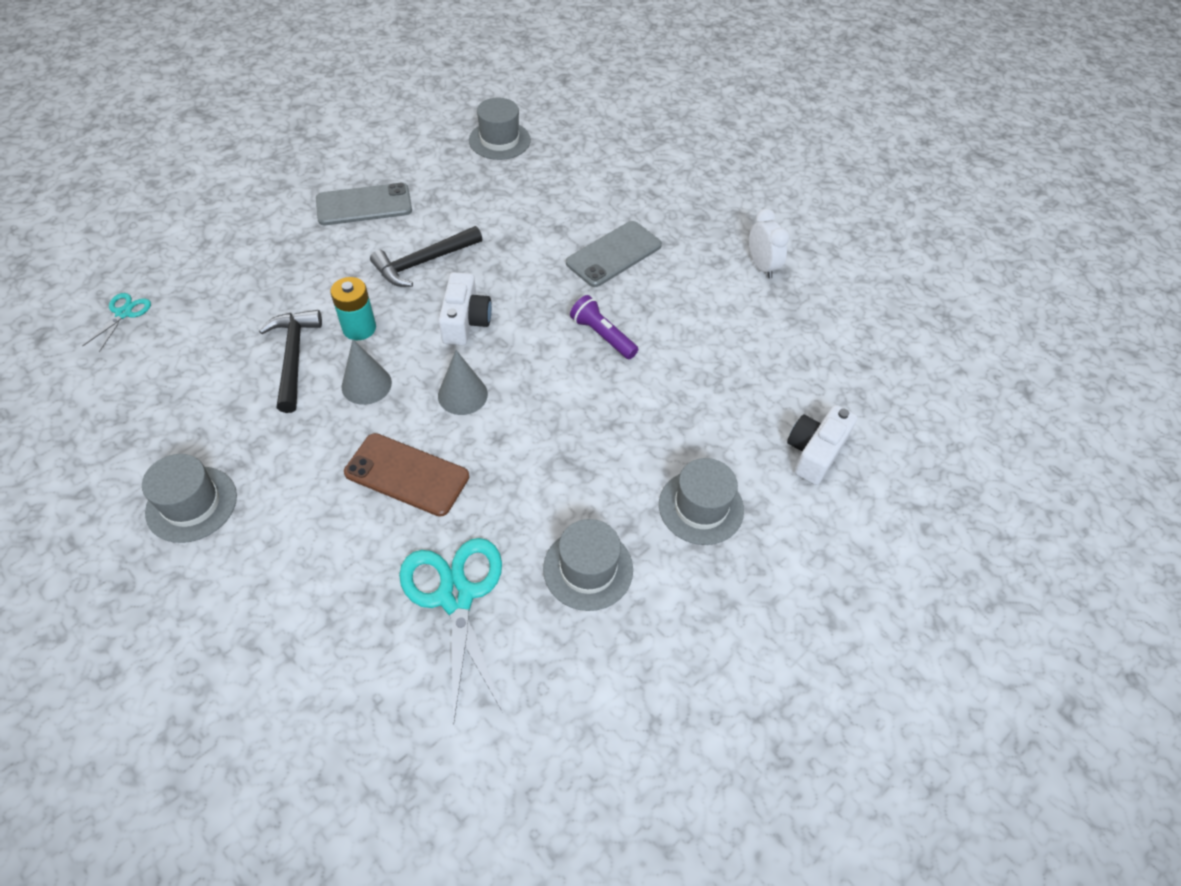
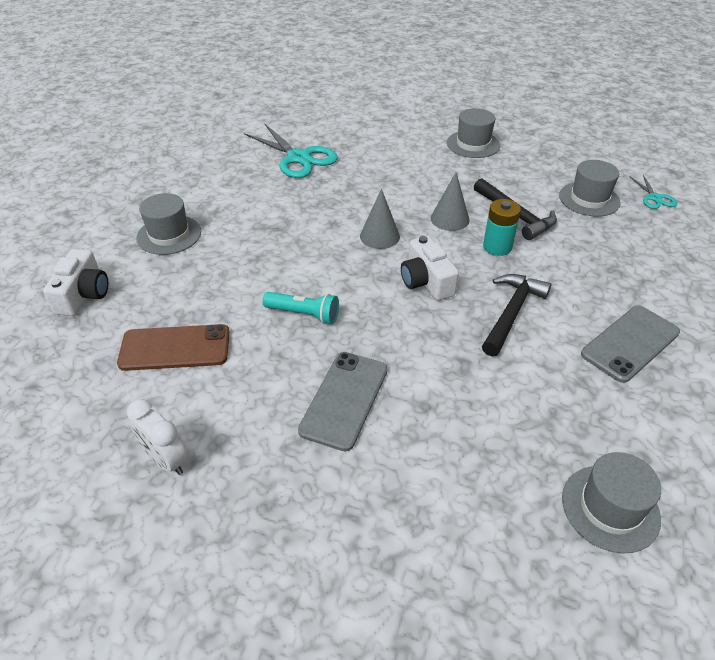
camera: 155 degrees right, 10 degrees down
brown phone [344,433,469,517] -> brown phone moved to [117,324,230,371]
grey hat [543,519,633,611] -> grey hat moved to [559,160,621,217]
purple flashlight [570,295,638,359] -> turquoise flashlight [262,292,339,324]

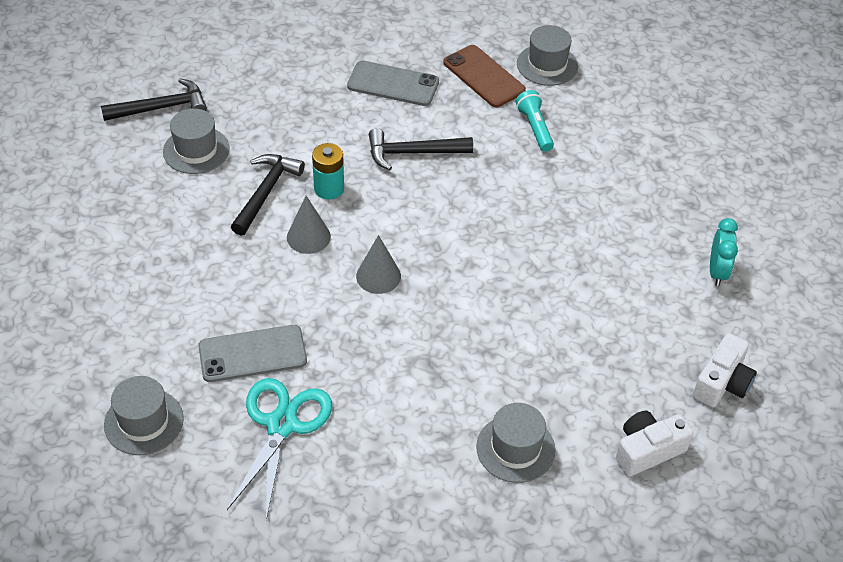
camera: 125 degrees left, 5 degrees up
brown phone [117,324,230,371] -> brown phone moved to [443,45,526,107]
white clock [127,399,188,475] -> turquoise clock [710,218,738,286]
turquoise flashlight [262,292,339,324] -> turquoise flashlight moved to [516,90,554,152]
grey phone [298,352,388,451] -> grey phone moved to [198,325,307,382]
white camera [401,236,459,301] -> white camera moved to [693,333,757,407]
grey hat [447,108,500,158] -> grey hat moved to [104,376,184,455]
turquoise scissors [629,175,677,209] -> black hammer [101,78,207,121]

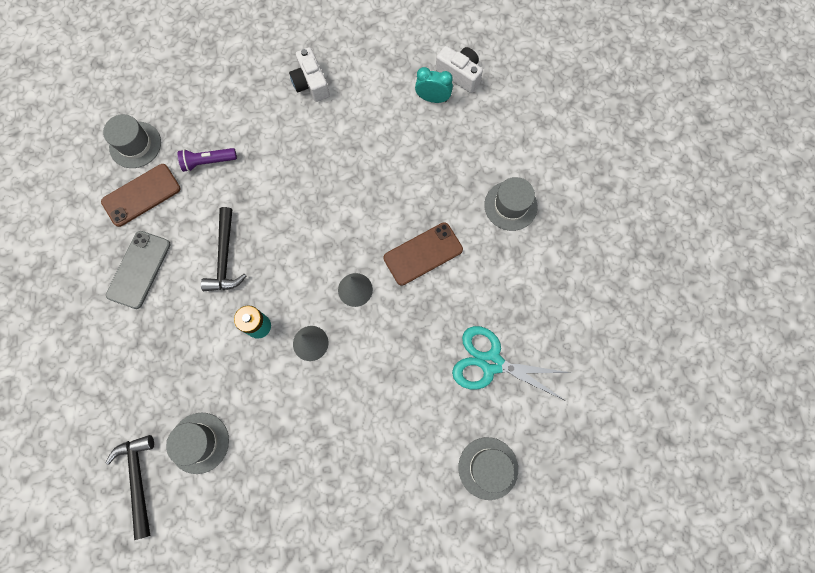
camera: 85 degrees left, 25 degrees up
grey phone [198,325,307,382] -> none
black hammer [231,154,305,236] -> none
turquoise flashlight [516,90,554,152] -> purple flashlight [178,148,237,172]
white camera [616,411,693,477] -> white camera moved to [289,47,330,102]
turquoise clock [710,218,738,286] -> turquoise clock moved to [415,67,453,103]
none -> brown phone [383,222,463,286]

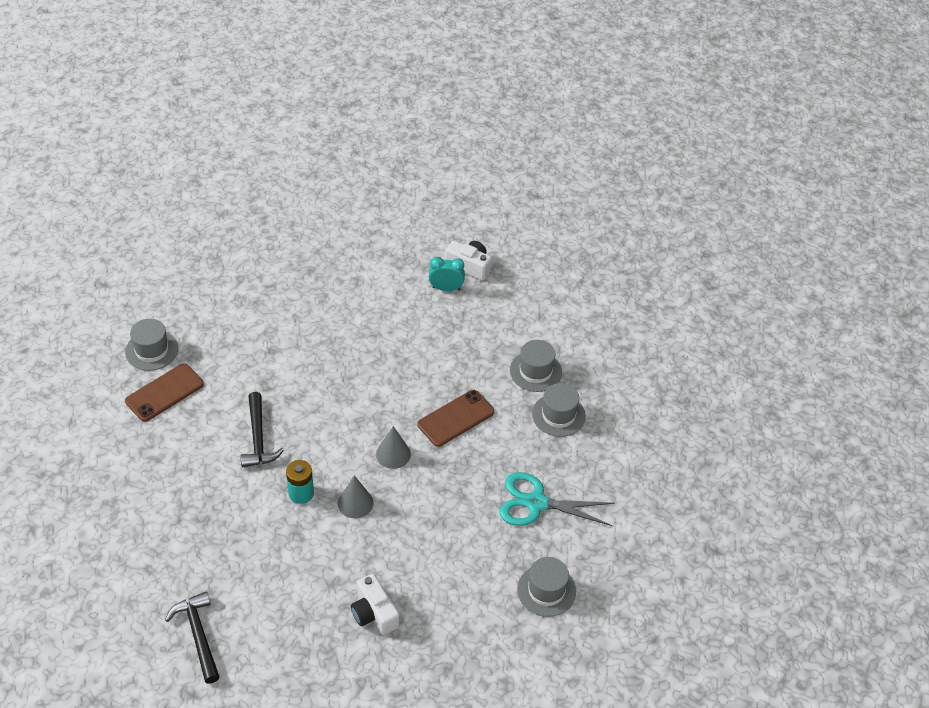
camera: 10 degrees left, 25 degrees down
grey phone [106,231,171,309] -> none
grey hat [166,413,229,474] -> grey hat moved to [532,383,586,437]
purple flashlight [178,148,237,172] -> none
white camera [289,47,330,102] -> white camera moved to [351,574,399,635]

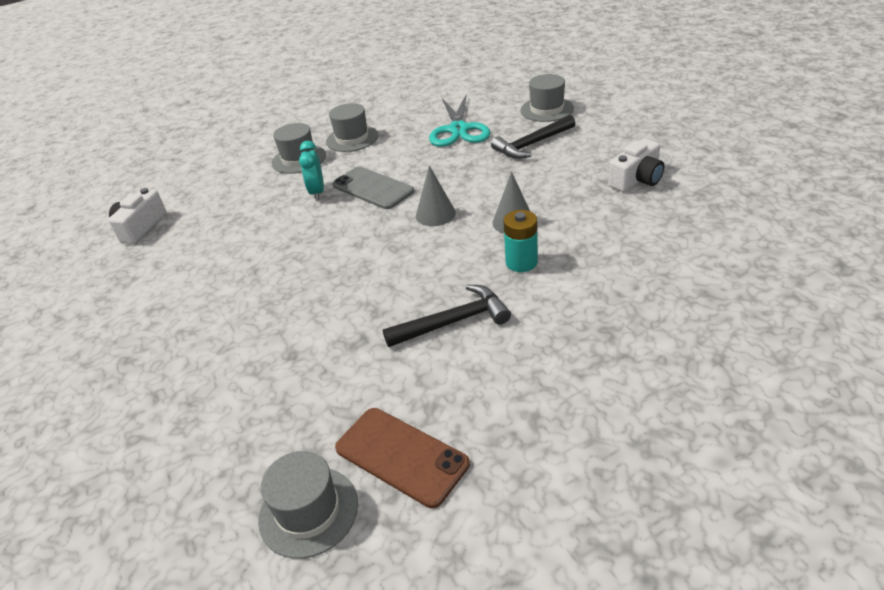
camera: 95 degrees left, 10 degrees down
black hammer [165,591,220,683] -> black hammer moved to [491,115,576,159]
brown phone [417,390,495,447] -> grey phone [332,167,414,209]
turquoise clock [429,257,465,291] -> turquoise clock moved to [299,141,324,200]

